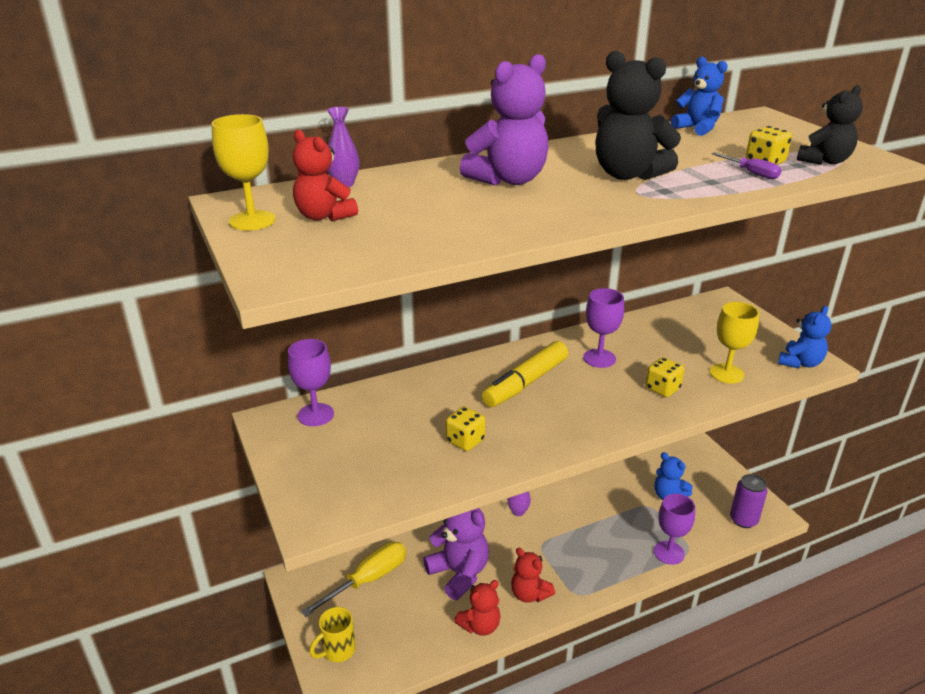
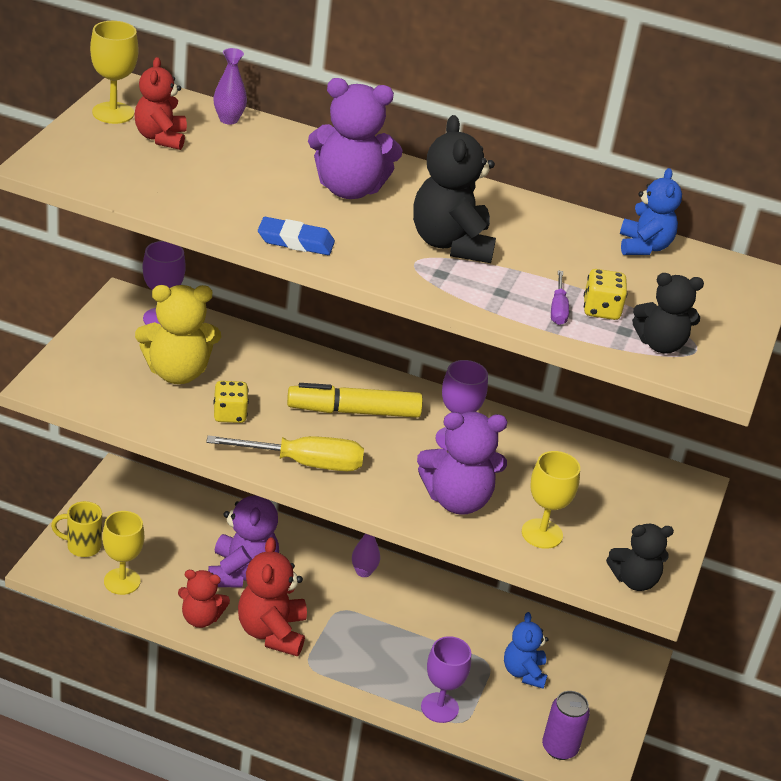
camera: 40 degrees right, 5 degrees up
yellow screwdriver [301,542,406,617] -> yellow screwdriver moved to [206,435,364,471]
red teddy bear [511,548,555,603] -> red teddy bear [238,537,307,657], size x1.54
yellow dice [646,357,684,397] -> purple teddy bear [417,412,507,515]
blue teddy bear [778,306,832,368] -> black teddy bear [606,524,674,591]
none -> yellow goblet [102,511,144,595]
none -> yellow teddy bear [135,285,221,384]
none -> blue eraser [258,217,335,255]

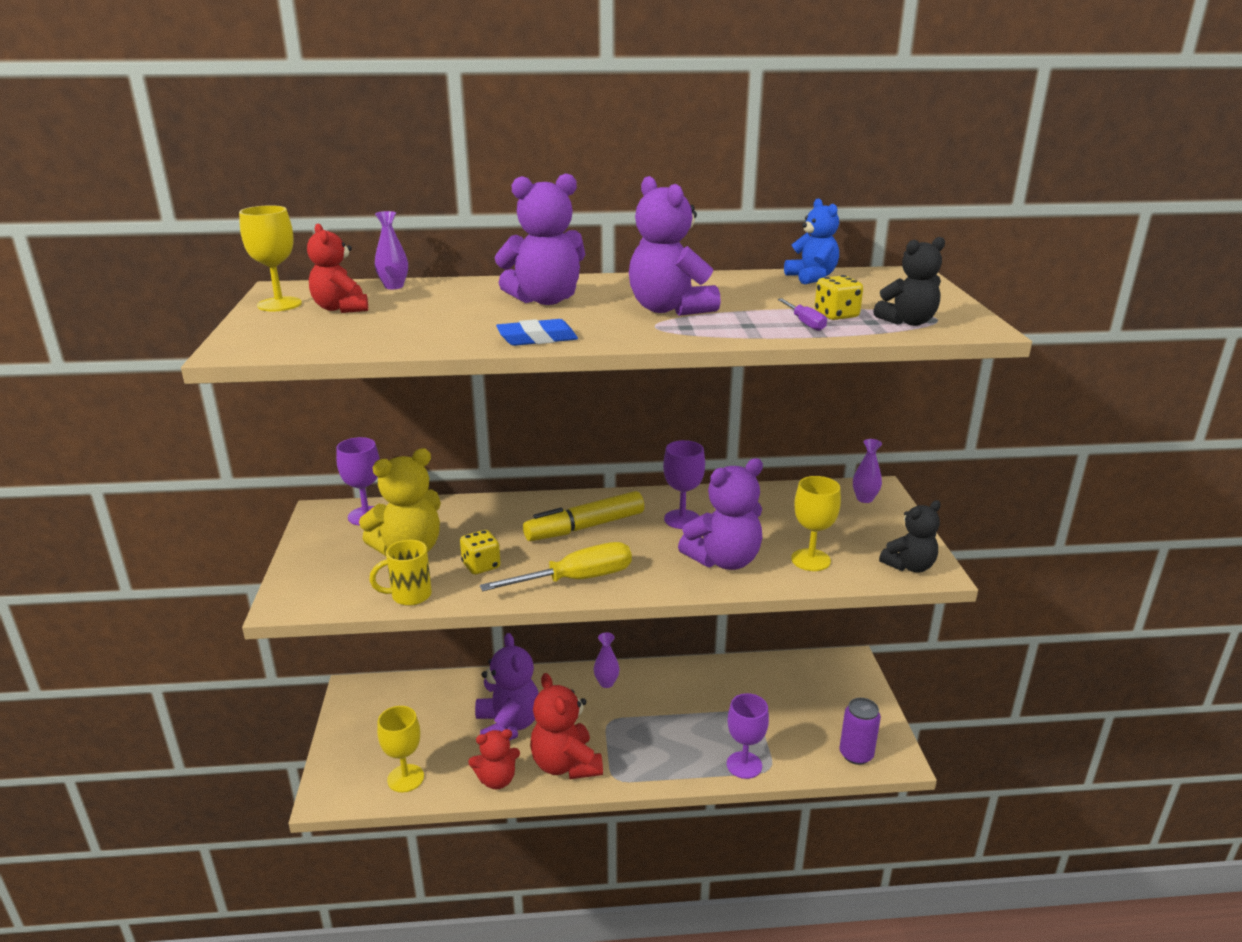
camera: 20 degrees left, 10 degrees down
yellow mug [51,501,102,557] -> yellow mug moved to [369,540,432,606]
black teddy bear [413,115,496,263] -> purple teddy bear [629,176,721,316]
blue teddy bear [504,612,549,689] -> none
none -> purple vase [853,439,882,503]

